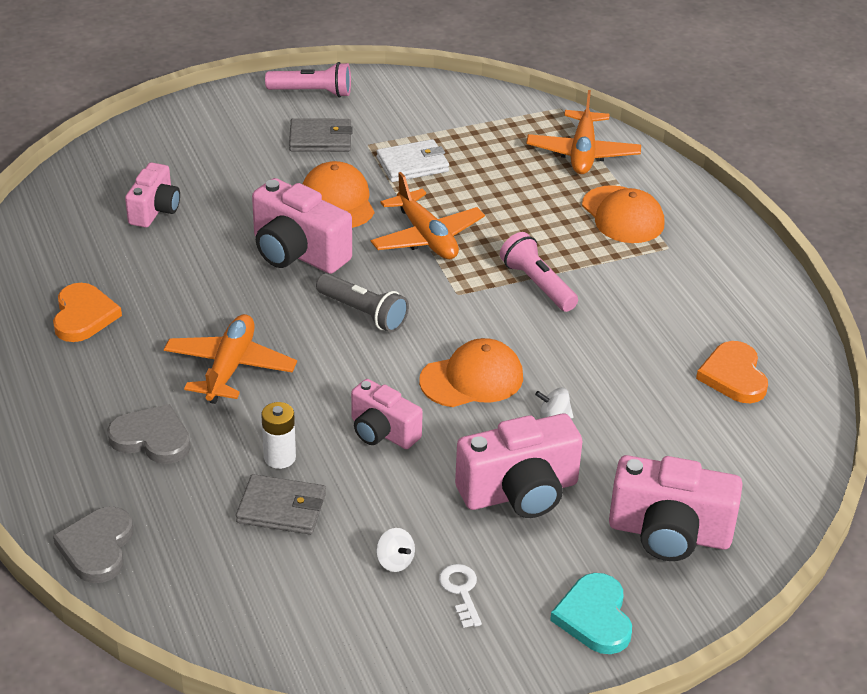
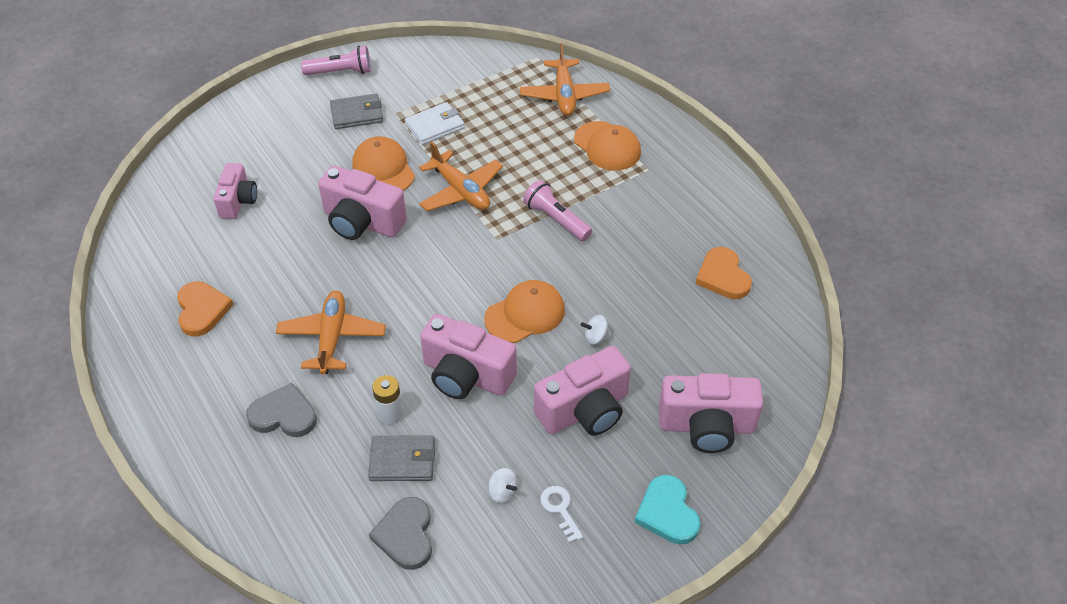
camera: 10 degrees left, 10 degrees up
grey heart [53,507,133,583] -> grey heart moved to [369,497,432,570]
grey flashlight [316,273,409,332] -> none
pink camera [351,379,423,449] -> pink camera [420,314,517,399], size x1.58

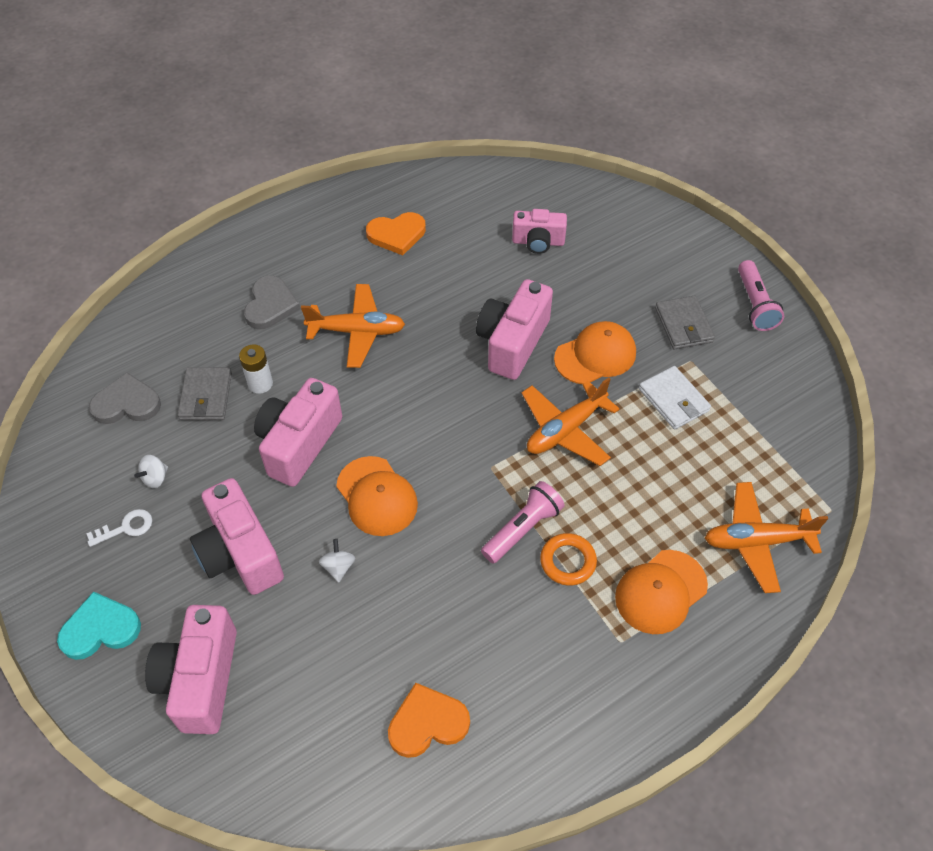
camera: 90 degrees right, 5 degrees up
none -> orange ring [540,533,597,586]

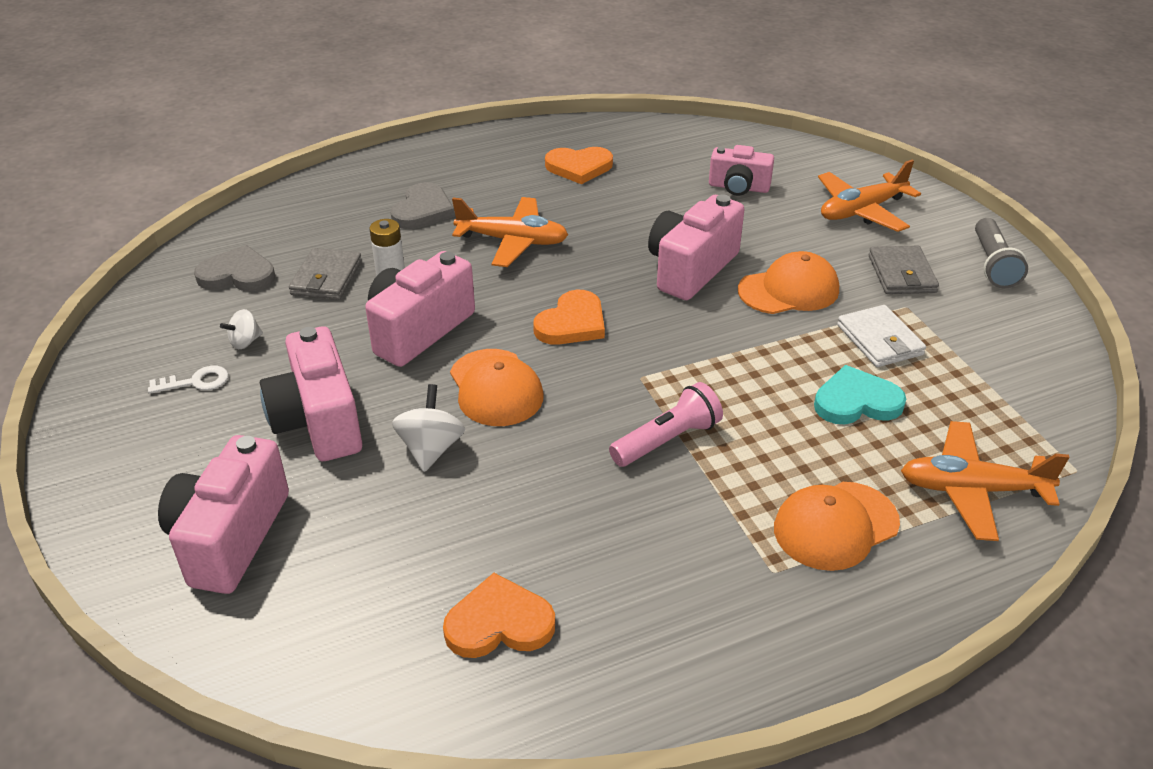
camera: 10 degrees right, 15 degrees down
turquoise heart [57,591,141,660] -> turquoise heart moved to [814,365,906,424]
white spinning top [319,539,355,582] -> white spinning top [392,384,465,472], size x1.60
orange plane [522,377,619,466] -> orange plane moved to [818,160,921,232]
orange ring [540,533,597,586] -> none
pink flashlight [738,260,784,331] -> grey flashlight [975,218,1028,288]
none -> orange heart [533,290,605,345]

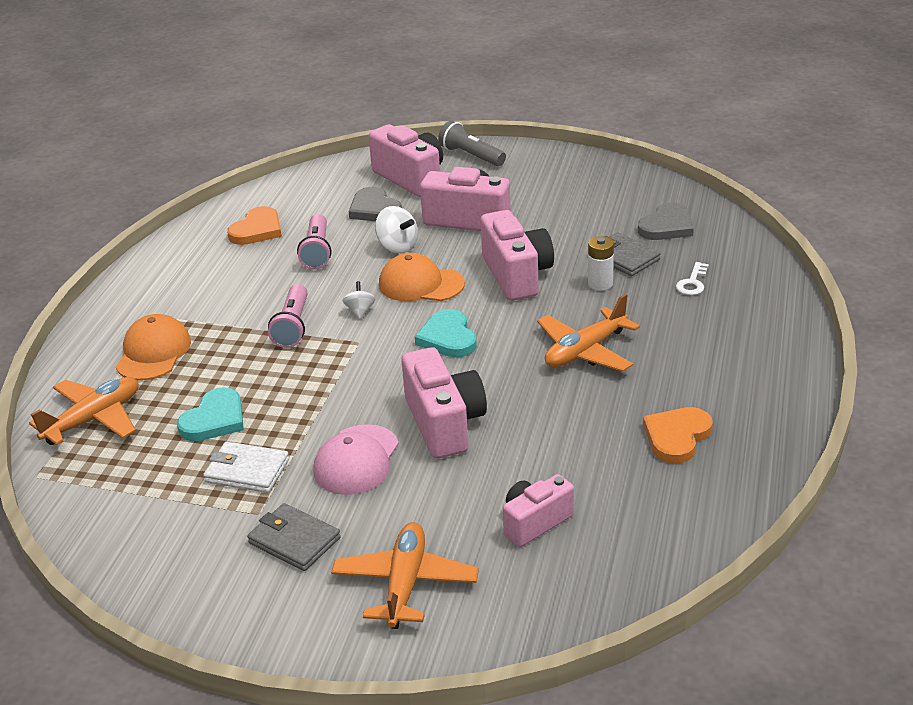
camera: 130 degrees right, 5 degrees down
white key [148,366,228,394] -> white key moved to [676,262,709,295]
white spinning top [220,309,263,349] -> white spinning top moved to [343,281,375,319]
grey heart [390,182,455,229] -> grey heart moved to [349,187,402,221]
orange heart [533,290,605,345] -> turquoise heart [415,309,477,358]
orange cap [738,251,839,314] -> pink cap [313,424,399,495]
grey flashlight [975,218,1028,288] -> grey flashlight moved to [438,120,506,166]
none -> pink flashlight [297,214,331,269]

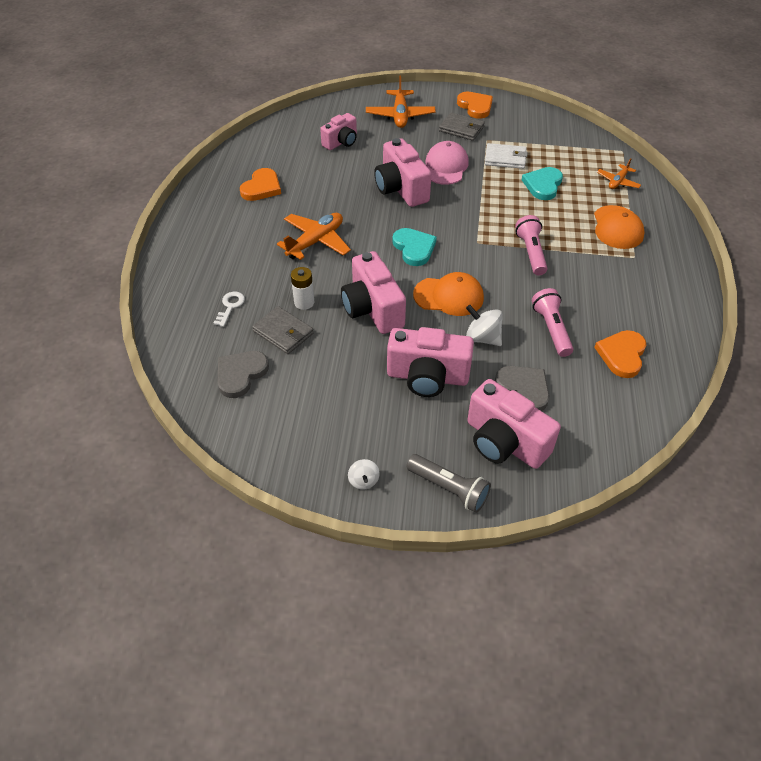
camera: 170 degrees right, 15 degrees up
orange plane [29,377,139,445] -> orange plane [597,158,641,189], size x0.59
white spinning top [343,281,375,319] -> white spinning top moved to [348,459,380,490]
none -> orange heart [457,92,493,119]

